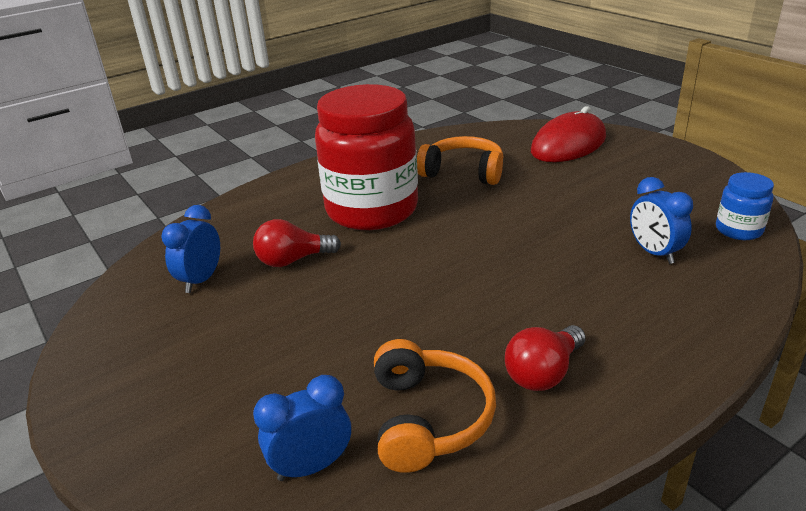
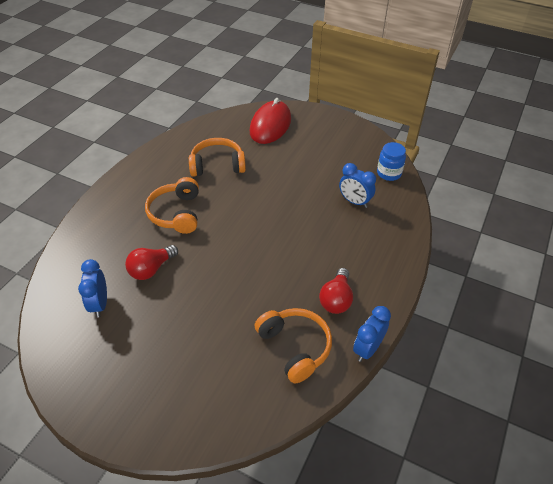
camera: 30 degrees left, 15 degrees up
blue clock [253,375,351,481] -> blue clock moved to [353,306,391,362]
red jar [315,84,418,230] -> orange headphones [145,177,199,234]

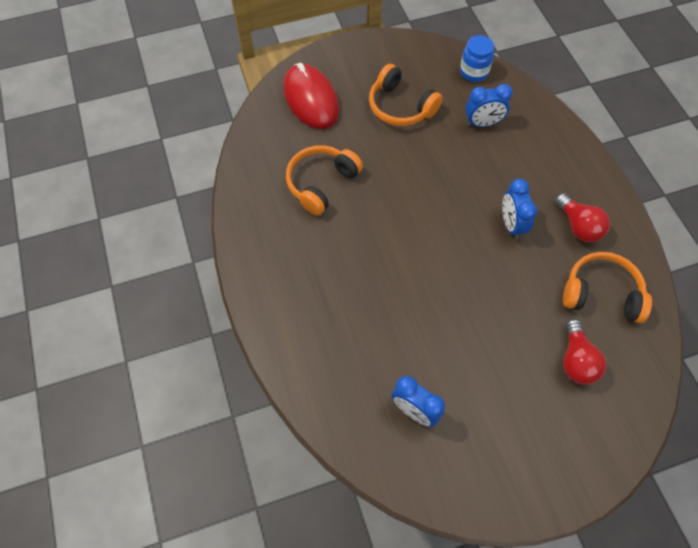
camera: 45 degrees left, 15 degrees up
red light bulb [125,245,178,280] -> red light bulb moved to [563,319,606,385]
orange headphones [145,177,199,234] -> orange headphones moved to [369,64,443,126]
blue clock [353,306,391,362] -> blue clock moved to [502,179,537,240]

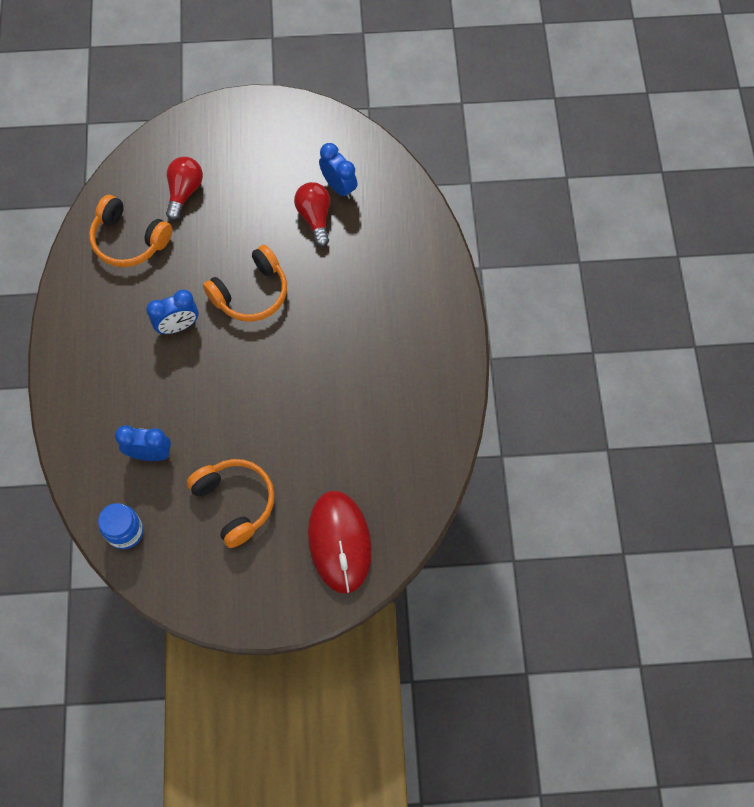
camera: 165 degrees left, 5 degrees up
orange headphones [286,145,363,216] -> orange headphones moved to [203,245,287,322]
blue clock [502,179,537,240] -> blue clock turned 60 degrees clockwise [146,290,198,334]
red light bulb [555,193,610,242] -> red light bulb moved to [294,182,330,247]

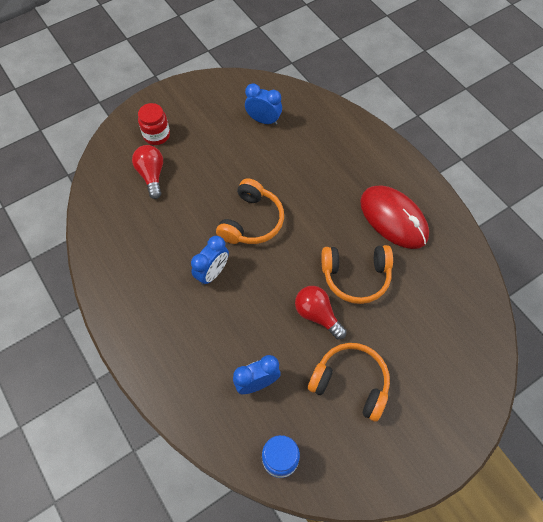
camera: 30 degrees left, 5 degrees down
orange headphones [89,195,172,267] -> orange headphones moved to [321,245,393,304]
red light bulb [294,182,330,247] -> red light bulb moved to [295,286,347,339]
red mouse [308,491,372,593] -> red mouse moved to [360,185,429,249]
none -> red jar [138,103,170,145]

